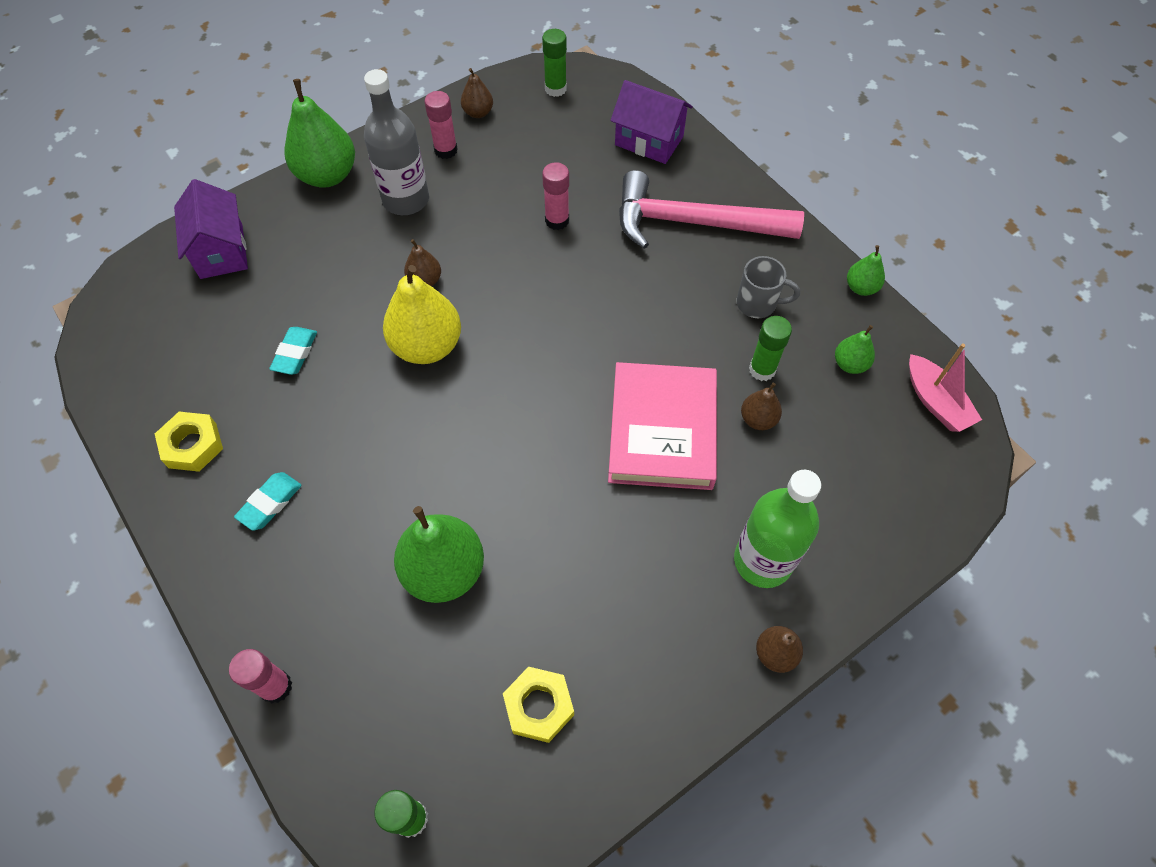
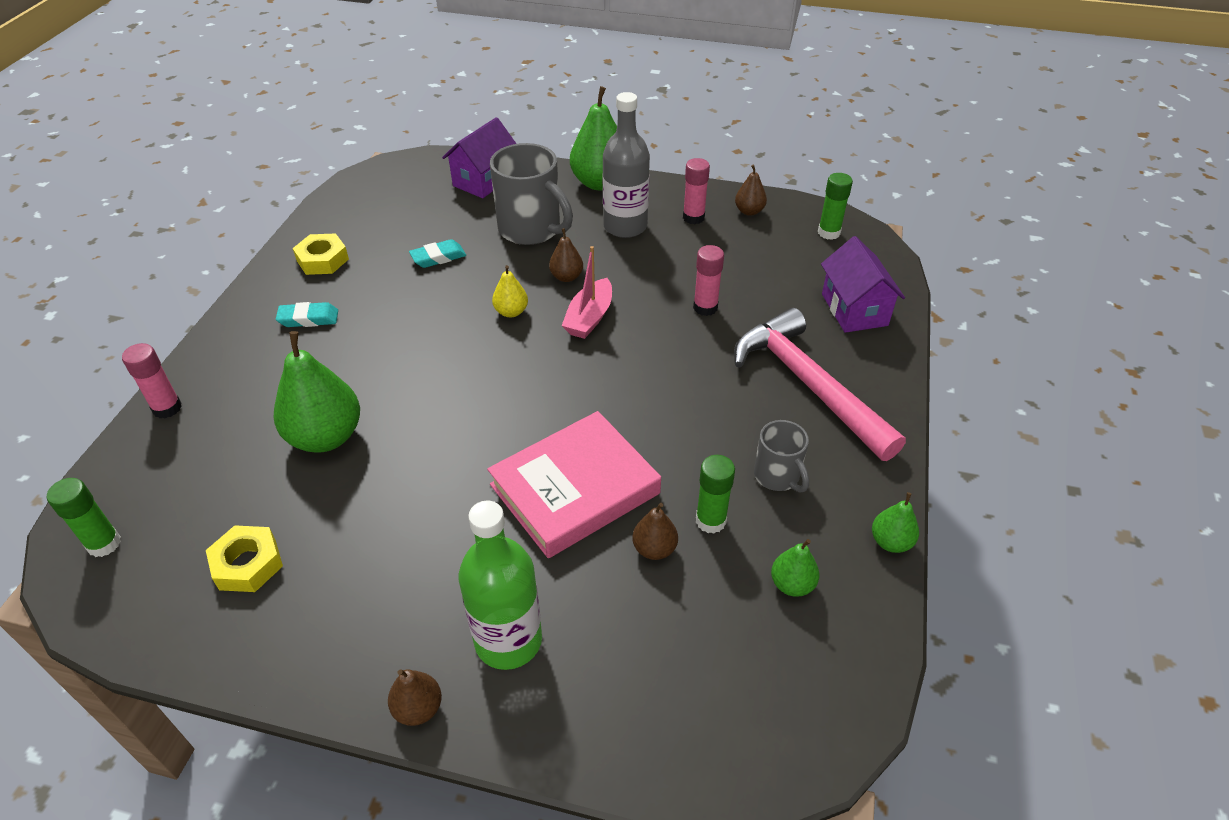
camera: 50 degrees right, 15 degrees down
yellow pear [383,265,461,364] -> yellow pear [492,265,528,317], size x0.50
pink boat [909,343,982,432] -> pink boat moved to [562,246,612,339]
none -> grey mug [490,143,573,245]

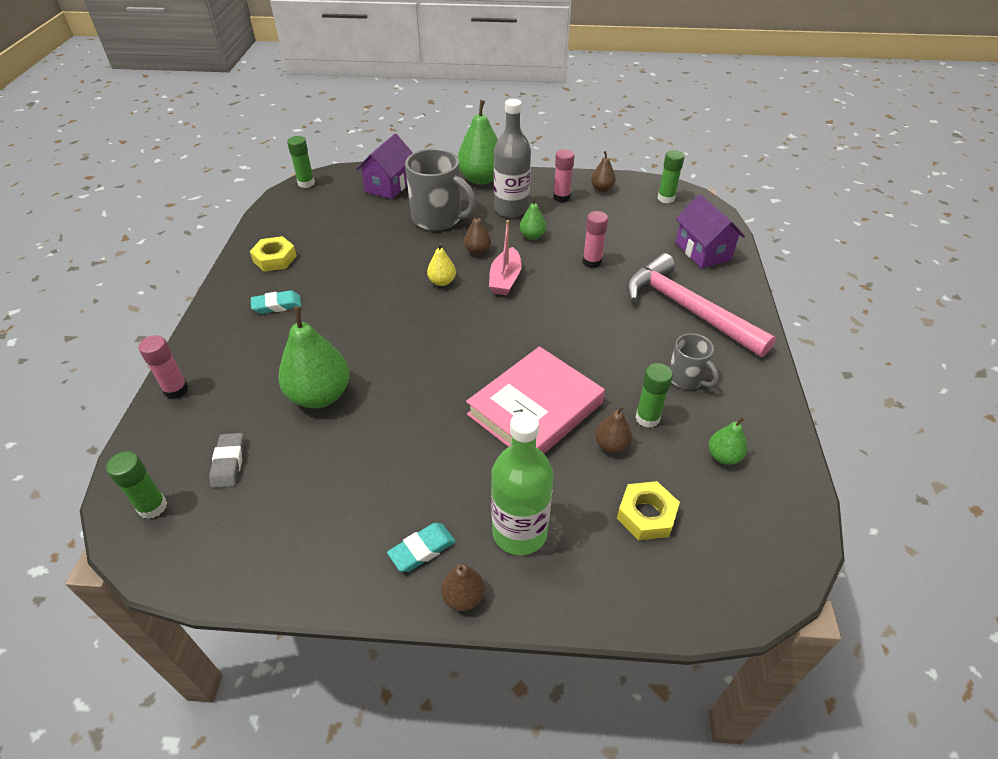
camera: 10 degrees left, 0 degrees up
yellow nut [206,525,283,592] -> yellow nut moved to [617,481,680,540]
turquoise eraser [409,239,466,268] -> turquoise eraser moved to [387,523,456,572]
green pear [872,492,919,553] -> green pear moved to [520,196,546,240]
none -> grey eraser [209,433,245,488]
none -> green glue stick [287,136,315,188]

